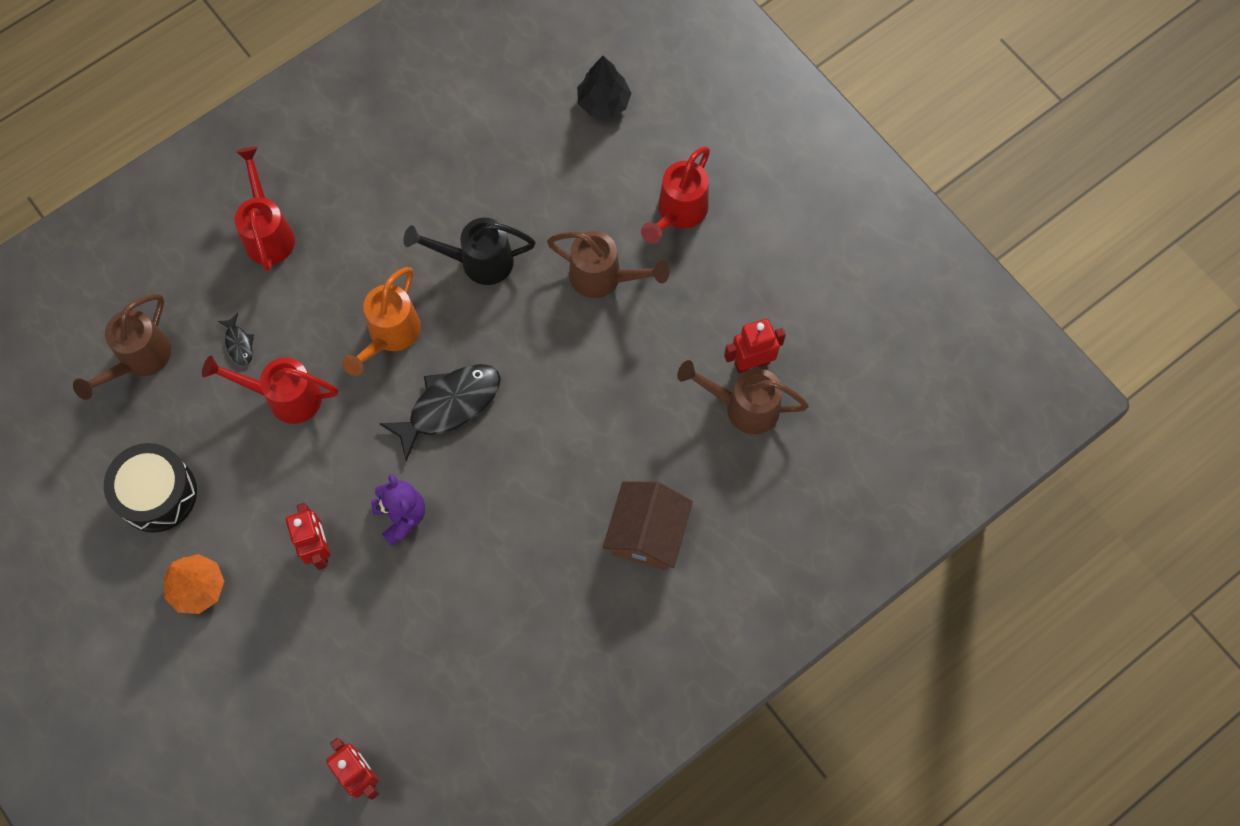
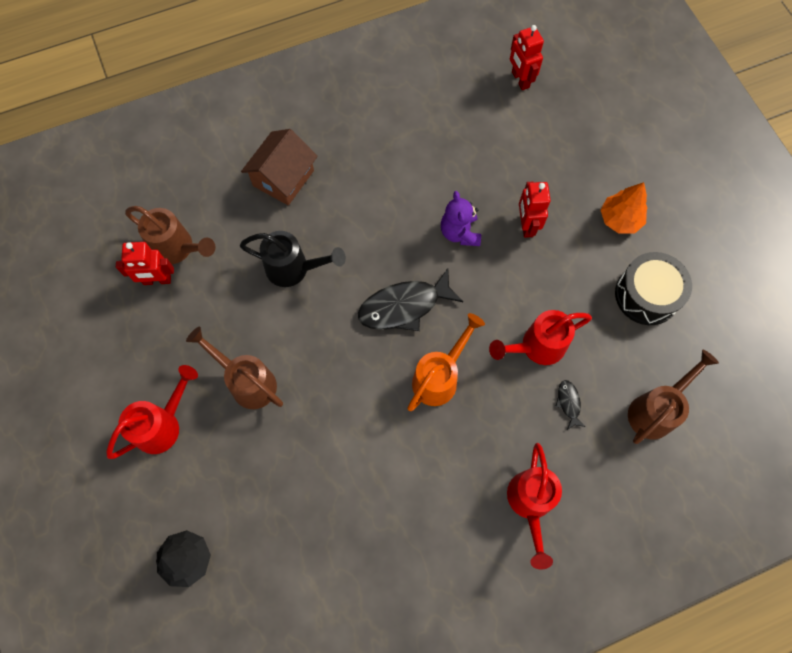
camera: 165 degrees left, 0 degrees up
red watering can [202,356,338,424] -> red watering can turned 135 degrees clockwise [489,310,592,365]
black watering can [403,218,535,285] -> black watering can moved to [240,231,346,287]

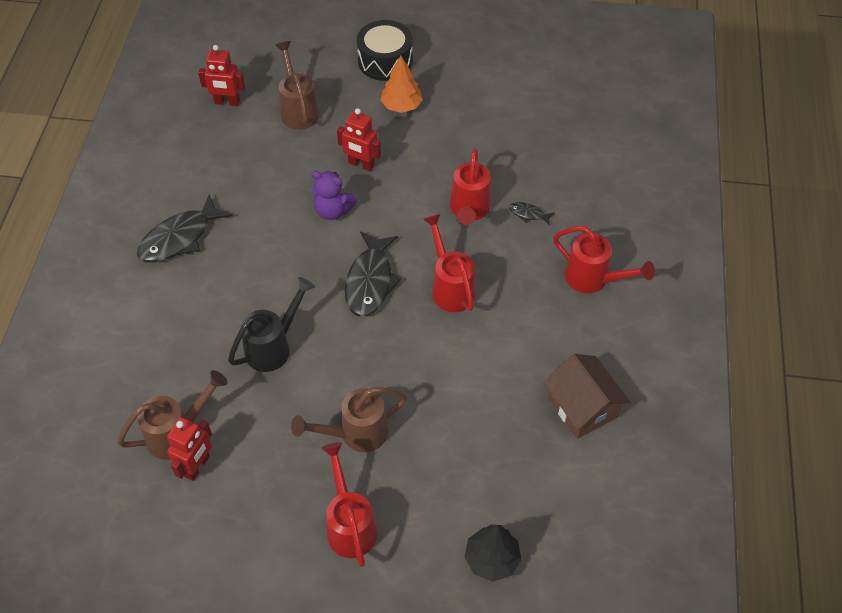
camera: 60 degrees left, 15 degrees down
brown house [241,129,318,205] -> brown house moved to [543,354,631,439]
orange watering can [407,313,485,411] -> red watering can [423,214,476,312]
black drum [615,252,692,325] -> black drum moved to [357,20,413,81]
brown watering can [628,350,719,444] -> brown watering can moved to [275,41,319,130]
none -> black fish [137,194,233,263]

